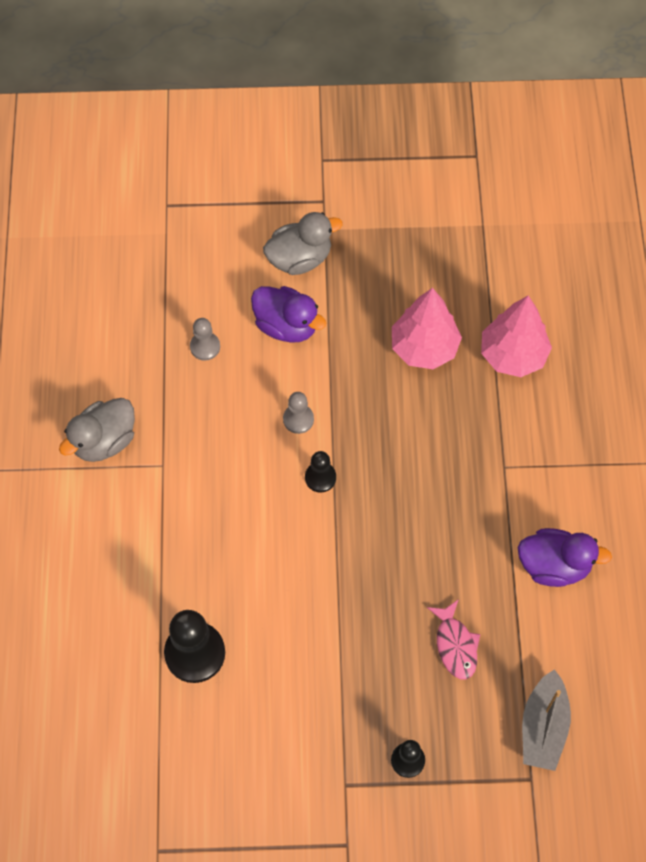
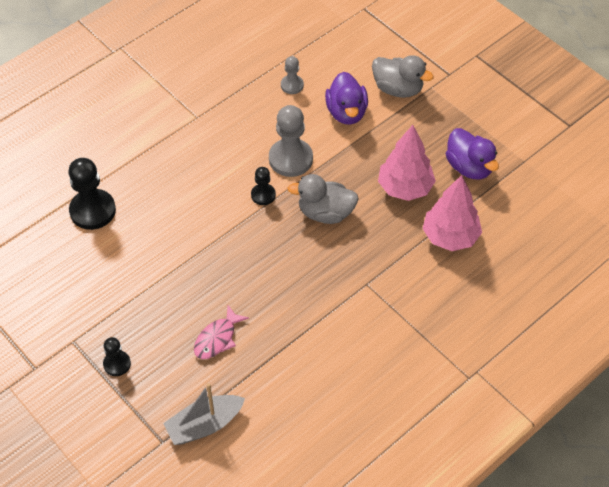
camera: 50 degrees right, 10 degrees down
grey duck [59,398,135,462] -> grey duck moved to [288,174,359,224]
grey pawn [283,392,314,434] -> grey pawn [269,105,313,177], size x1.83
purple duck [518,528,612,587] -> purple duck moved to [446,128,499,180]

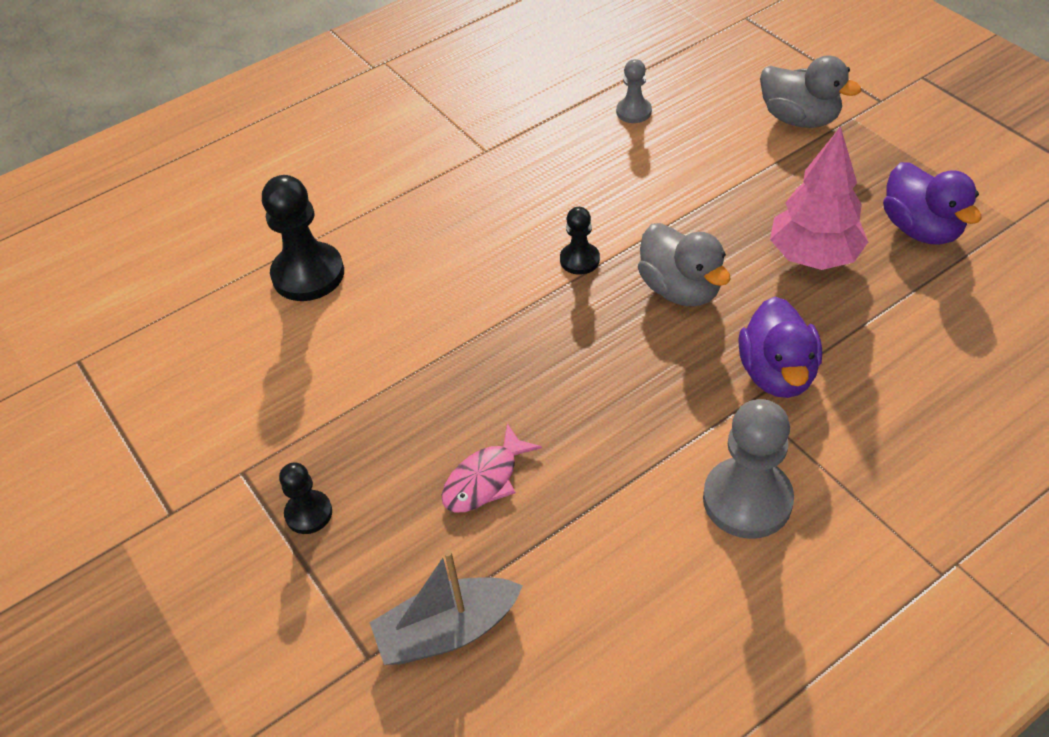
camera: 10 degrees right, 5 degrees down
grey pawn [269,105,313,177] -> grey pawn moved to [703,399,794,539]
grey duck [288,174,359,224] -> grey duck turned 135 degrees counterclockwise [638,223,730,306]
purple duck [325,72,368,125] -> purple duck moved to [738,297,822,398]
pink tree [422,175,482,251] -> none

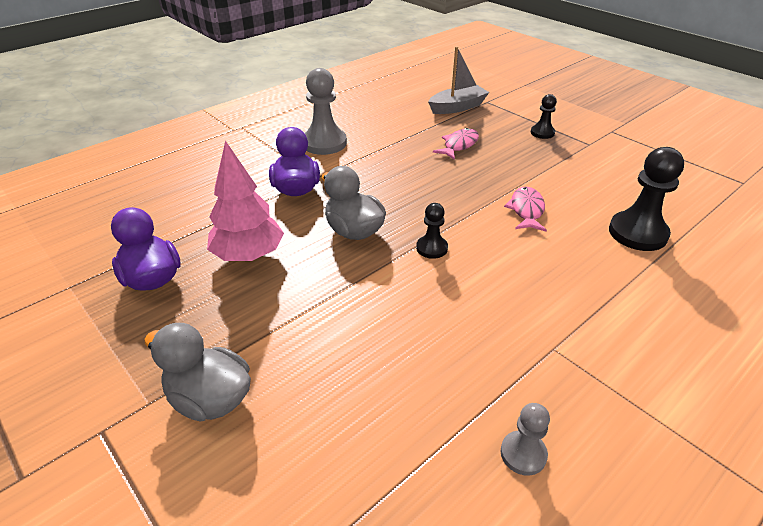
camera: 170 degrees right, 10 degrees down
grey pawn [616,59,652,123] -> grey pawn moved to [501,403,550,476]
none -> pink fish [504,187,547,231]

